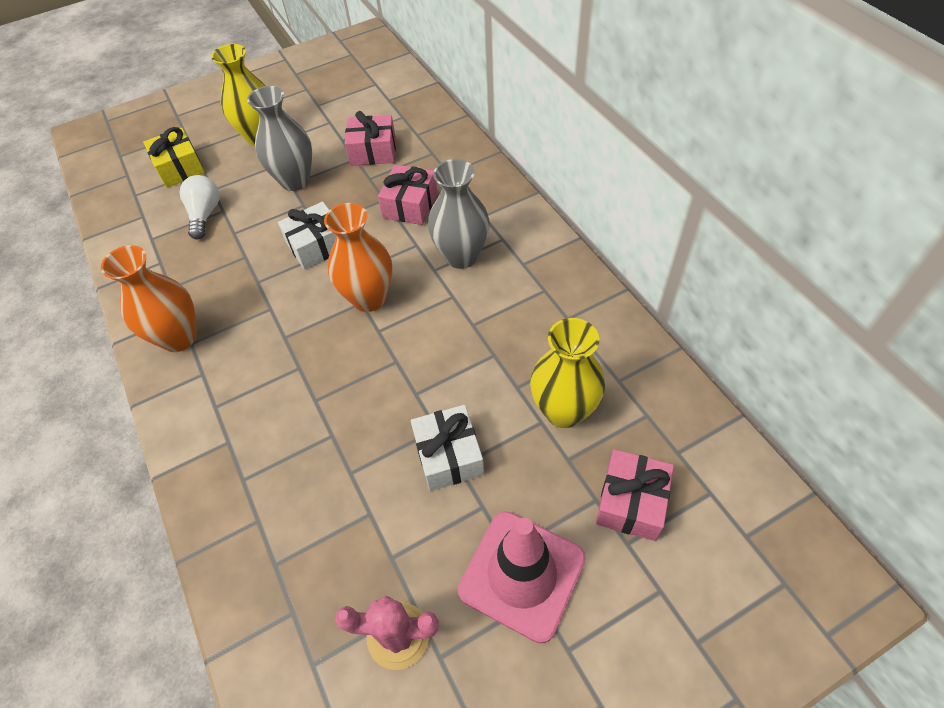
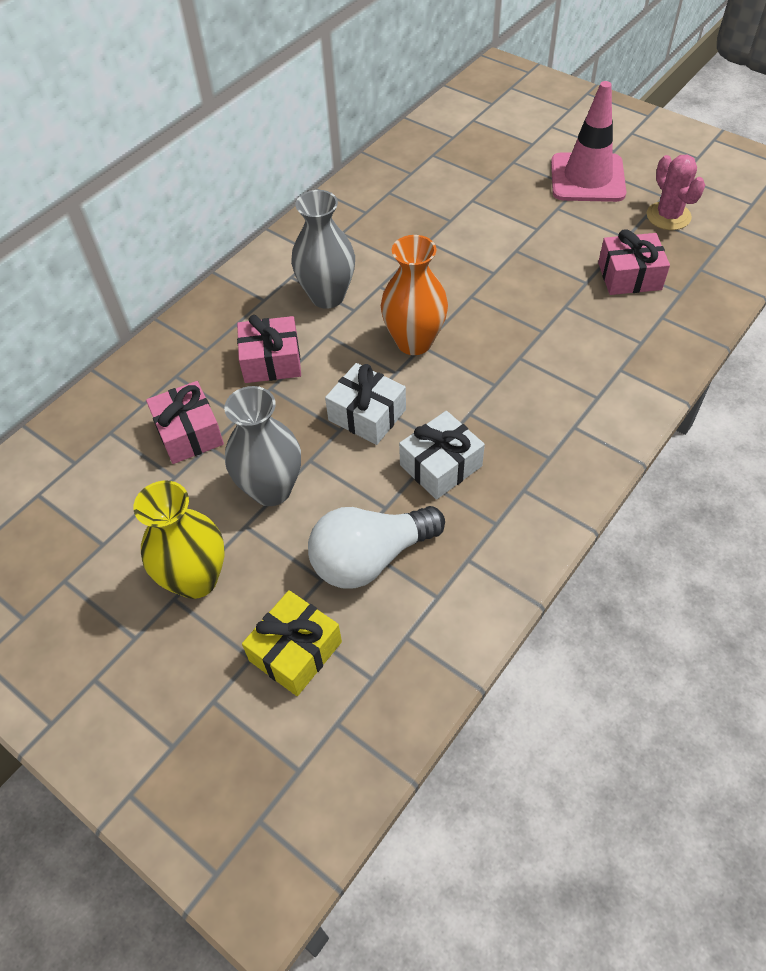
camera: 115 degrees left, 0 degrees up
orange vase [101,245,197,352] -> none
white light bulb [179,175,220,240] -> white light bulb [308,506,445,589], size x1.51
white gift [411,405,484,491] -> white gift moved to [399,411,485,499]
yellow vase [530,318,605,428] -> none
pink gift [596,449,674,541] -> pink gift moved to [598,230,670,295]

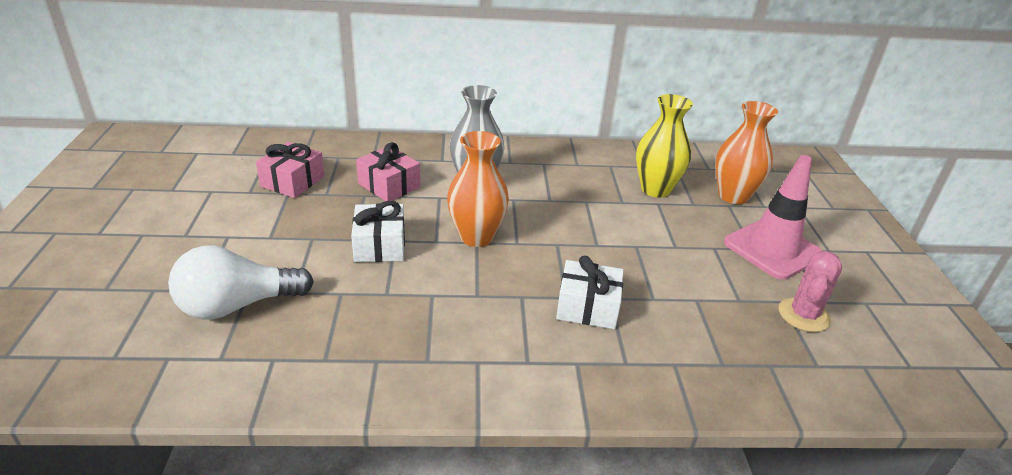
camera: 45 degrees right, 20 degrees down
yellow vase [133,480,225,599] -> yellow vase moved to [636,94,693,198]
grey vase [224,386,301,506] -> none
yellow gift [242,590,342,696] -> none
white light bulb [308,506,445,589] -> white light bulb turned 45 degrees counterclockwise [168,245,314,320]
white gift [399,411,485,499] -> white gift moved to [556,256,624,329]
pink gift [598,230,670,295] -> none
none -> orange vase [715,101,778,204]

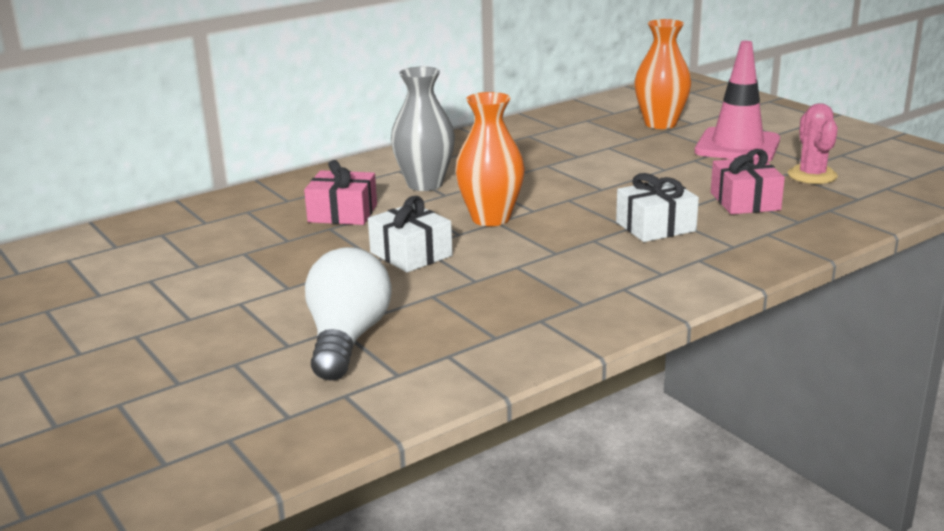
camera: 30 degrees left, 10 degrees down
white light bulb [168,245,314,320] -> white light bulb turned 150 degrees clockwise [305,247,392,381]
pink gift [256,142,324,198] -> pink gift moved to [711,149,785,214]
yellow vase [636,94,693,198] -> none

